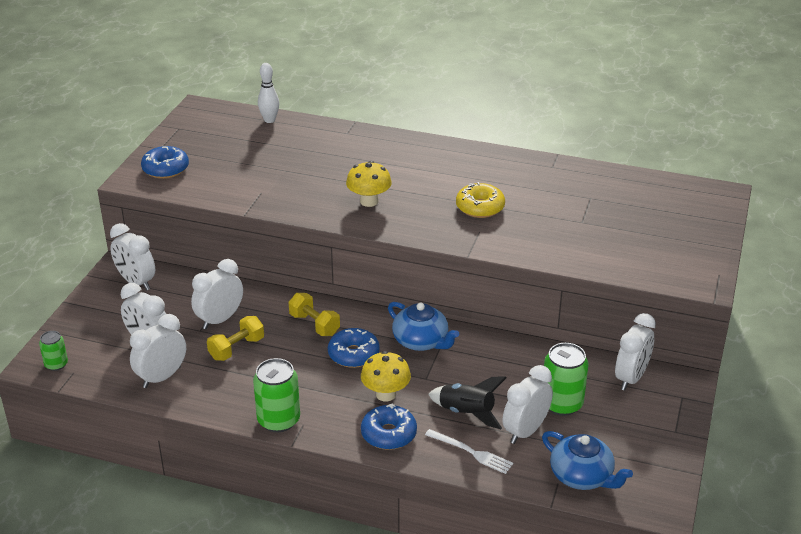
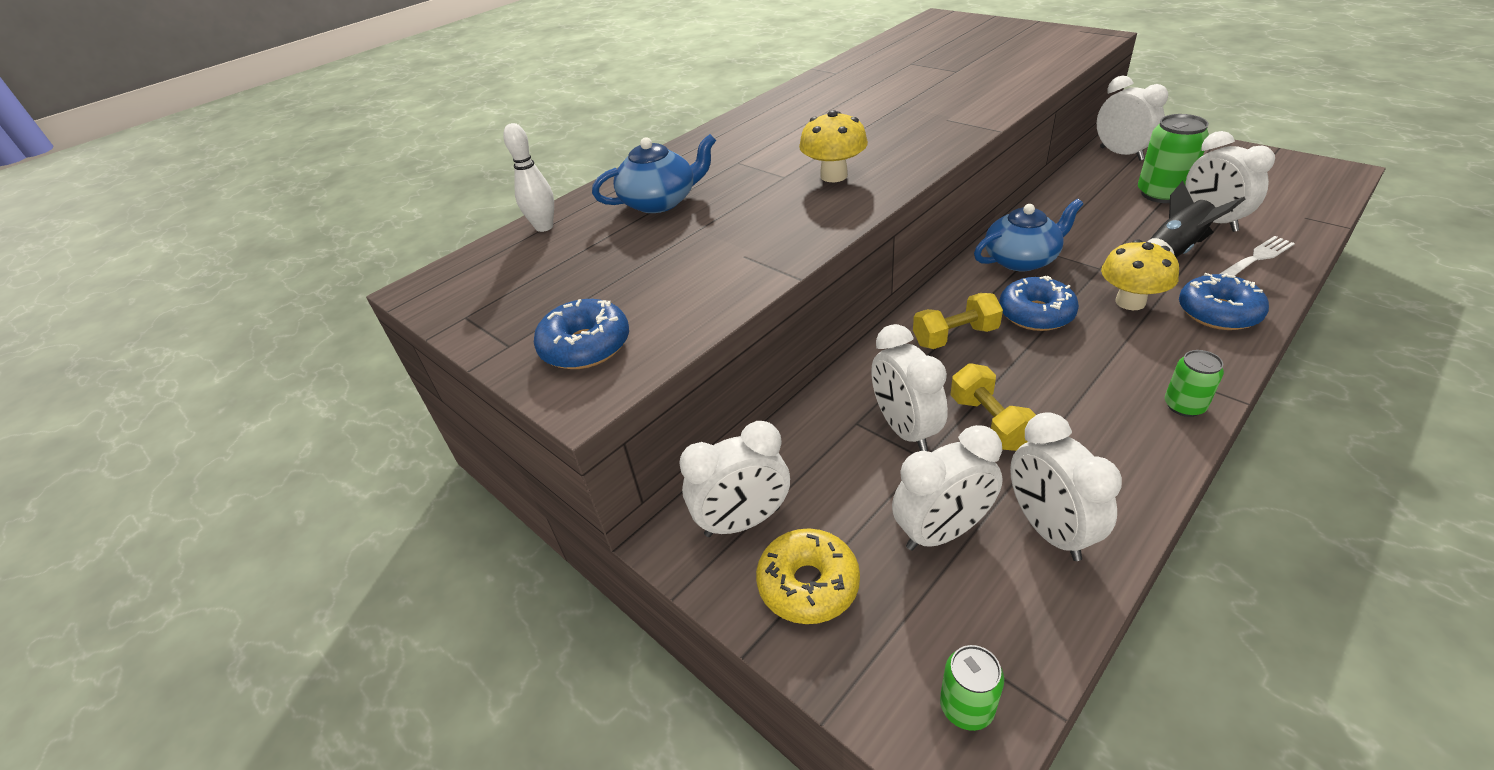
camera: 60 degrees left, 5 degrees up
green can [253,358,300,432] -> green can [1165,350,1224,417], size x0.57
yellow donut [456,182,505,218] -> yellow donut moved to [756,528,860,624]
blue teapot [542,431,633,490] -> blue teapot moved to [592,134,716,213]

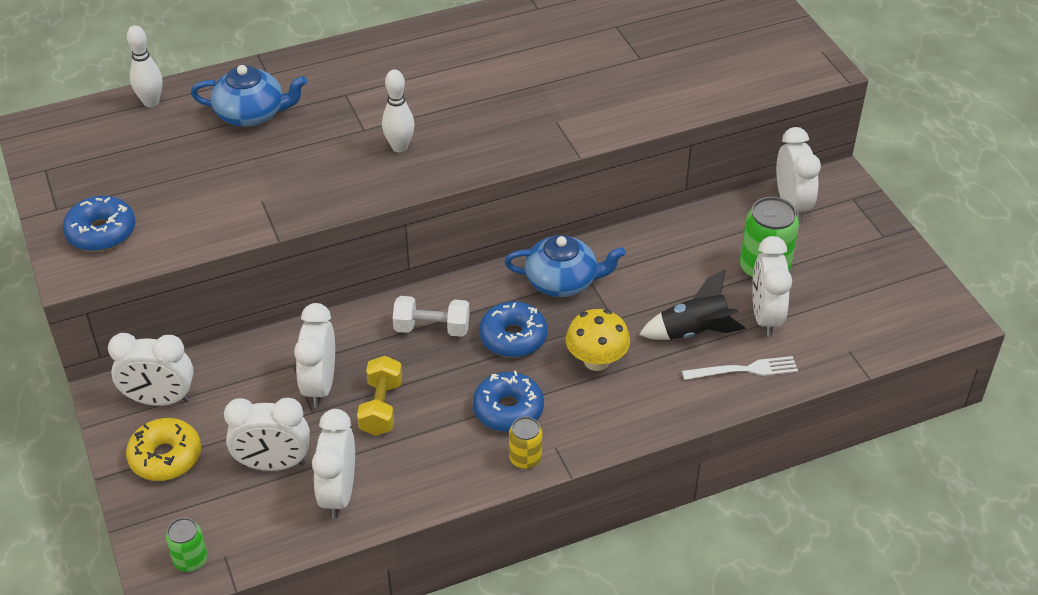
camera: 20 degrees right, 5 degrees up
yellow mushroom [799,110,868,182] -> white bowling pin [382,69,415,152]
yellow dumbbell [913,293,1003,349] -> white dumbbell [393,296,469,337]
green can [1165,350,1224,417] -> yellow can [509,417,542,469]
blue donut [1179,273,1269,330] -> blue donut moved to [473,371,544,432]

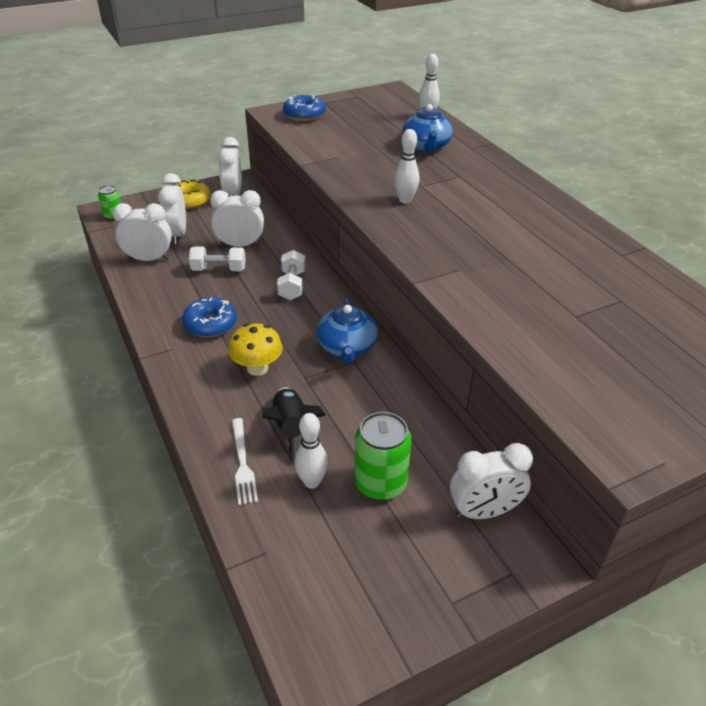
camera: 85 degrees right, 5 degrees down
yellow dumbbell [357,356,402,436] -> white dumbbell [189,246,246,271]
blue donut [479,302,547,357] -> none
yellow can [509,417,542,469] -> none
white clock [753,236,792,337] -> white bowling pin [294,413,328,489]

